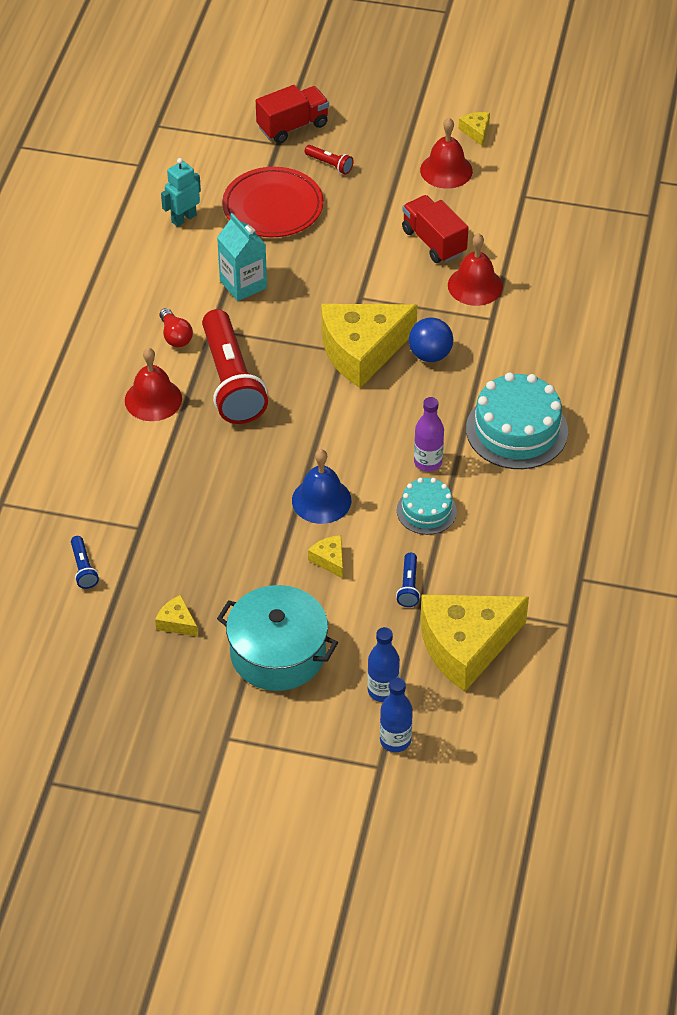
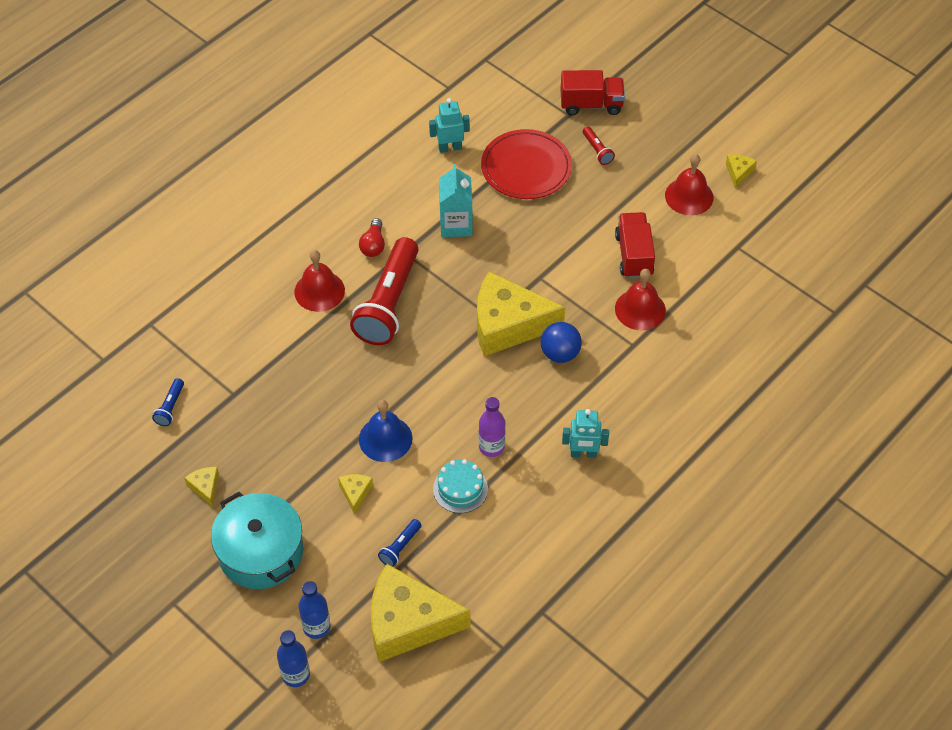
camera: 30 degrees right, 5 degrees up
turquoise cake [466,373,568,469] -> turquoise robot [562,409,609,458]

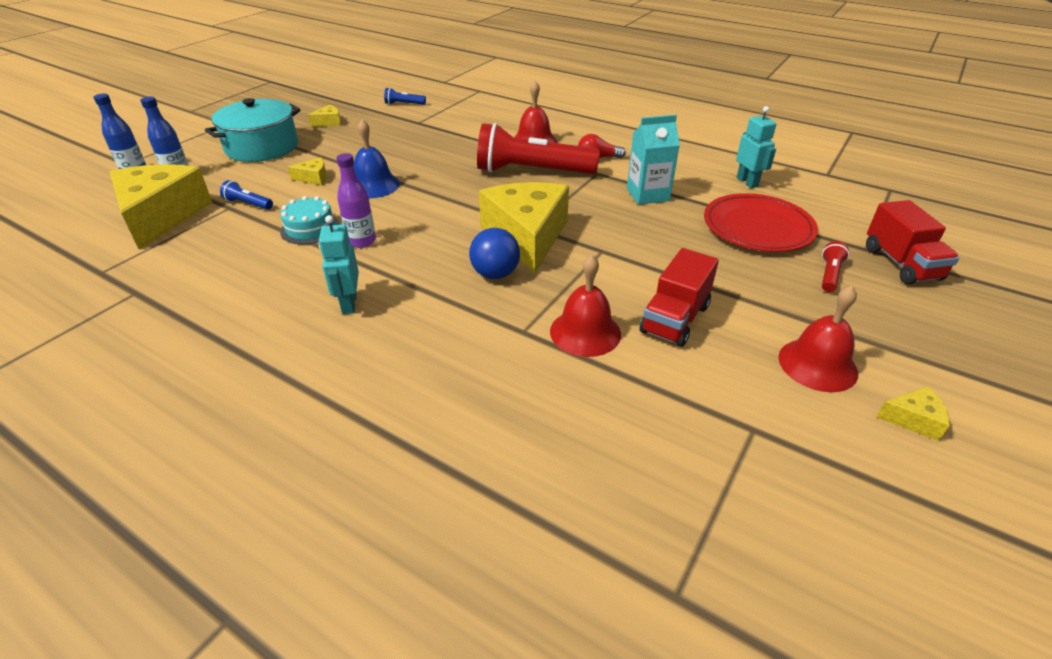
camera: 80 degrees right, 15 degrees down
red flashlight [583,127,615,165] -> red flashlight turned 150 degrees clockwise [822,241,849,292]
red truck [615,212,655,278] -> red truck turned 135 degrees clockwise [640,248,719,347]

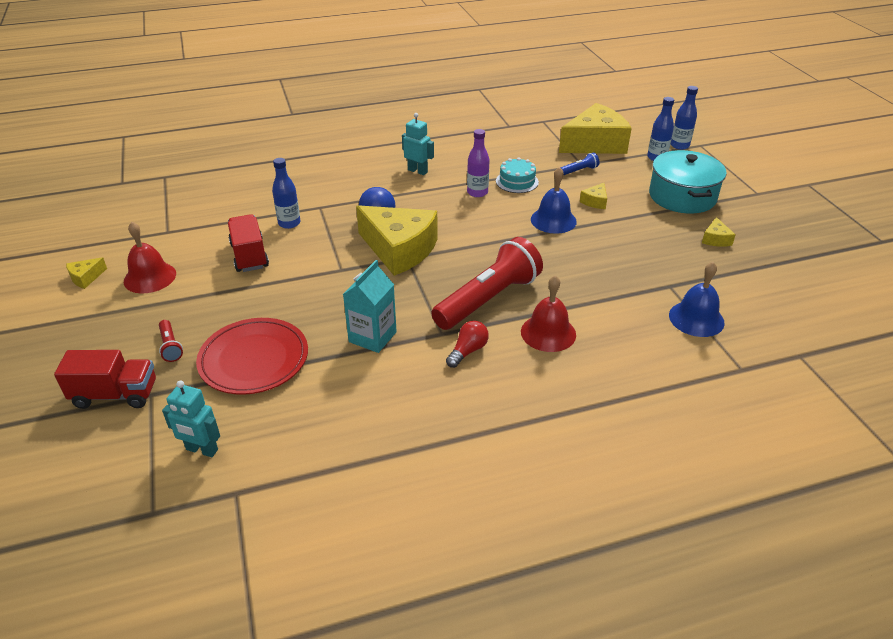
camera: 130 degrees right, 0 degrees up
yellow cheese [110,164,212,249] -> yellow cheese turned 60 degrees counterclockwise [559,103,632,154]
blue flashlight [384,88,426,105] -> none
red bell [550,255,621,357] -> blue bottle [272,158,300,229]
turquoise robot [736,106,776,188] -> turquoise robot moved to [162,380,220,457]
red truck [866,200,960,284] -> red truck turned 150 degrees clockwise [54,350,156,409]
none -> blue bell [669,262,725,337]

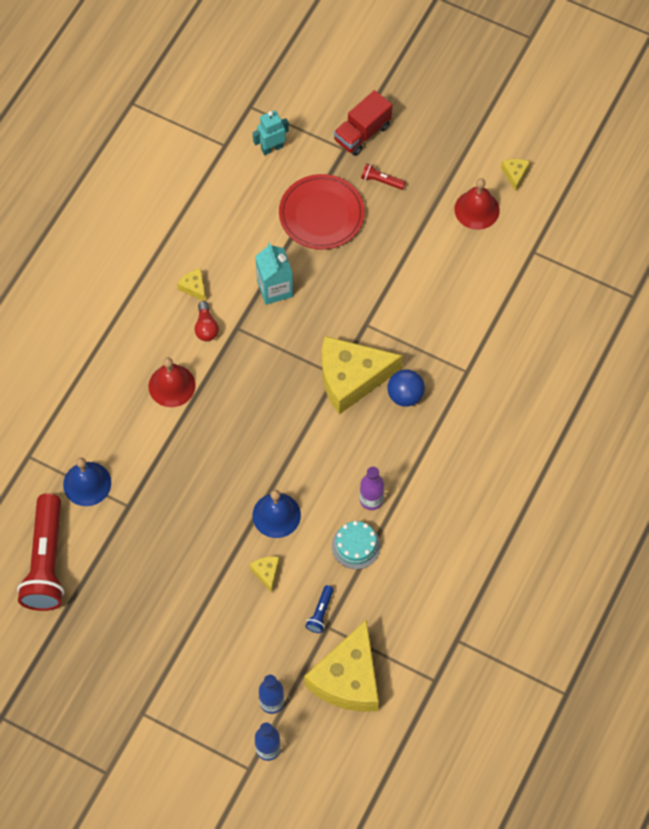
camera: 135 degrees right, 25 degrees up
red truck [228,214,269,272] -> none
blue bottle [272,158,300,229] -> none
turquoise robot [402,113,434,175] -> none
red flashlight [431,237,543,330] -> red flashlight moved to [17,493,64,611]
turquoise pot [649,150,727,214] -> none
yellow cheese [702,217,736,247] -> yellow cheese moved to [177,268,206,301]

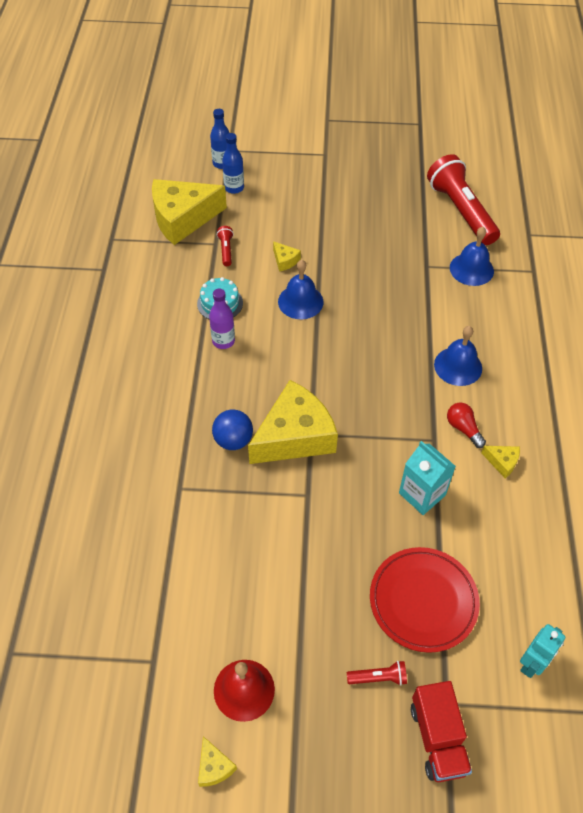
camera: 155 degrees right, 10 degrees down
red bell [149,357,196,407] -> blue bell [434,326,482,386]
yellow cheese [304,619,379,712] -> yellow cheese turned 105 degrees counterclockwise [152,179,227,245]
blue flashlight [305,585,334,633] -> red flashlight [217,226,234,266]
red truck [334,90,392,156] -> red truck turned 150 degrees clockwise [411,681,472,782]

